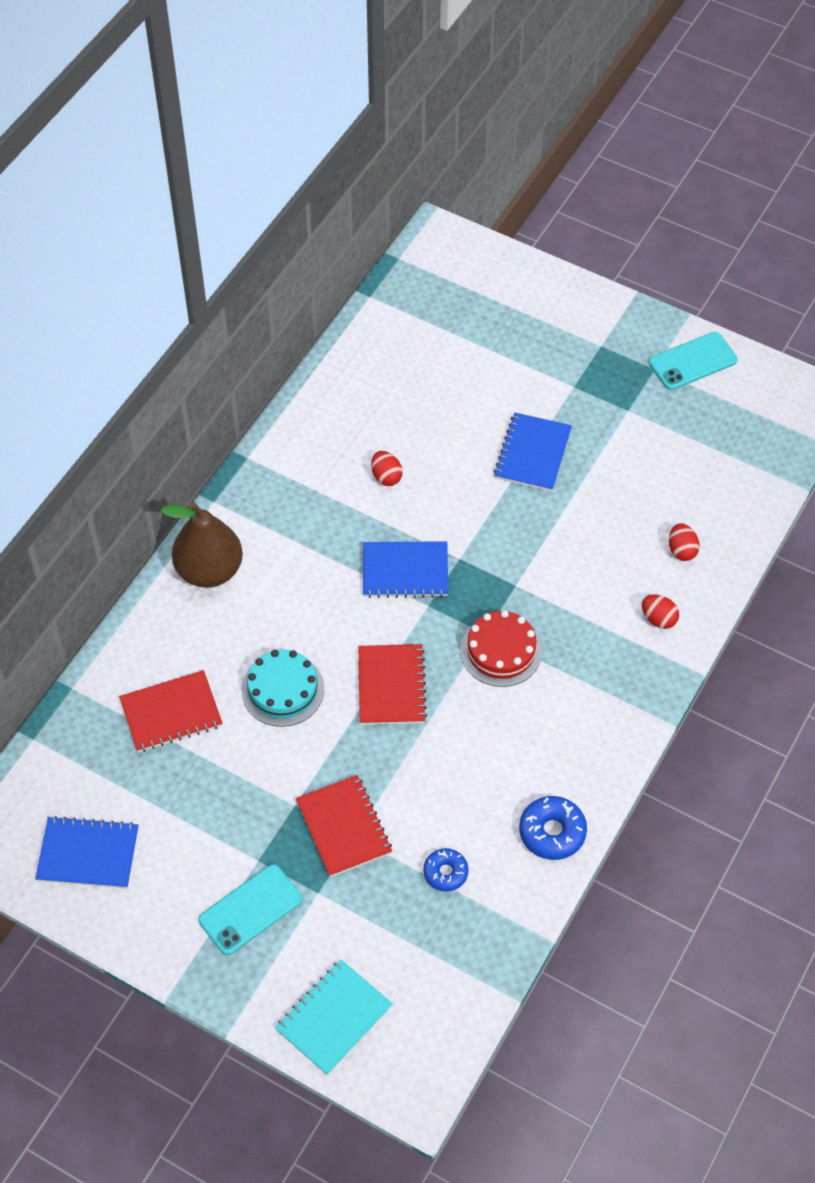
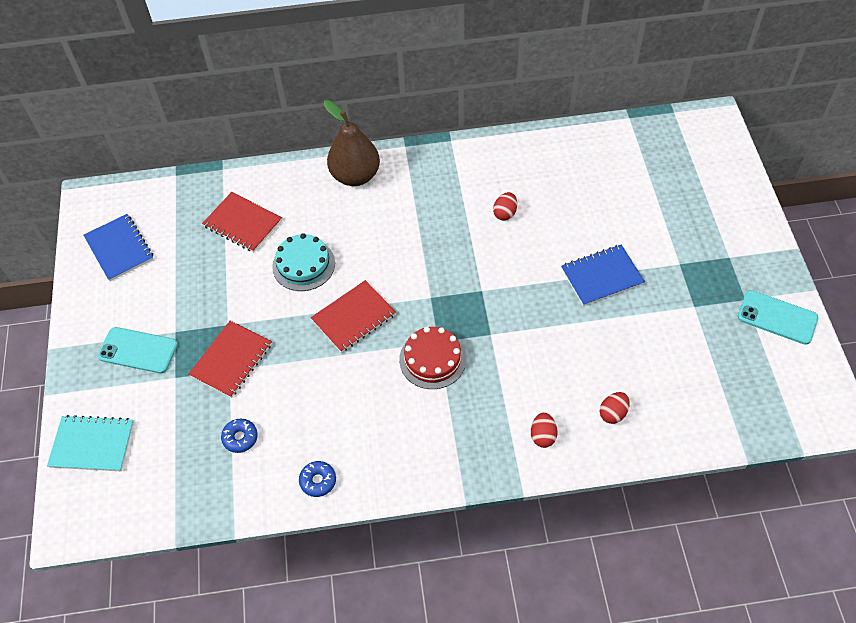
camera: 55 degrees right, 0 degrees up
blue notebook [363,541,448,598] -> none
blue donut [519,796,587,860] -> blue donut [299,461,336,497], size x0.66

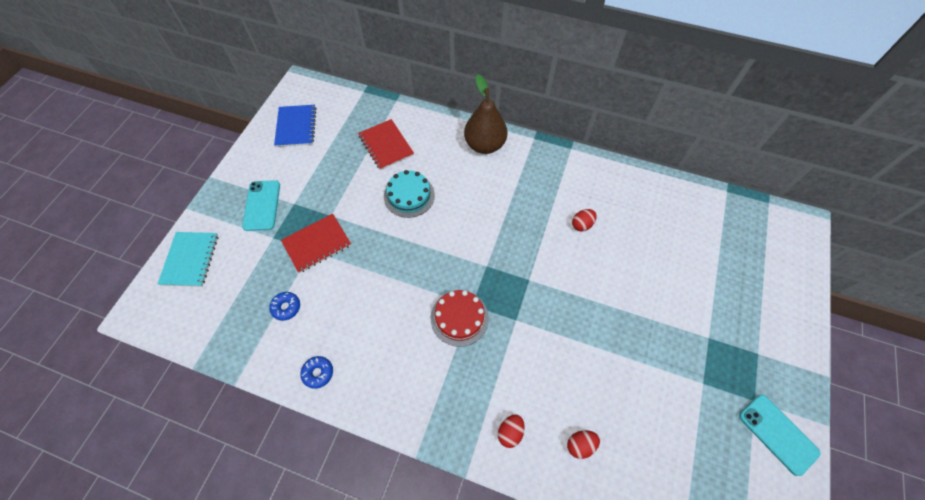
camera: 25 degrees right, 5 degrees up
turquoise notebook [47,415,134,471] -> turquoise notebook turned 60 degrees clockwise [158,232,218,287]
turquoise phone [98,327,178,374] -> turquoise phone turned 45 degrees clockwise [242,180,280,231]
red notebook [311,280,396,353] -> none
blue notebook [561,245,645,306] -> none

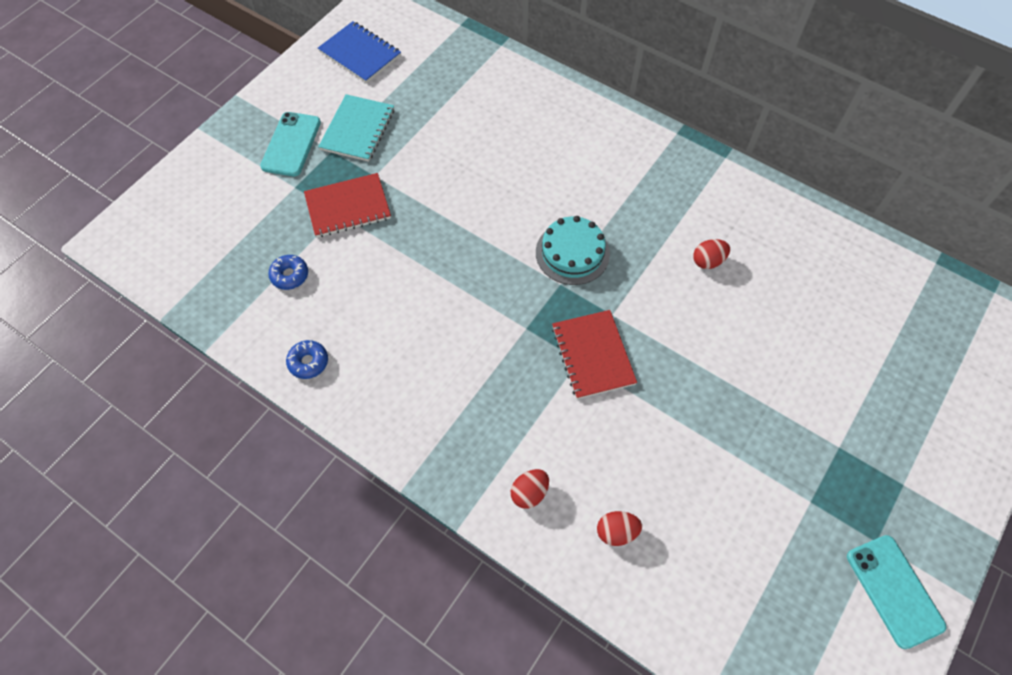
camera: 15 degrees right, 0 degrees up
turquoise notebook [158,232,218,287] -> turquoise notebook moved to [318,94,394,162]
blue notebook [274,105,316,147] -> blue notebook turned 60 degrees counterclockwise [318,21,401,83]
red notebook [358,119,414,170] -> red notebook moved to [552,310,637,399]
turquoise cake [384,170,435,218] -> turquoise cake moved to [536,216,610,285]
red cake [431,290,489,347] -> none
brown pear [464,74,508,154] -> none

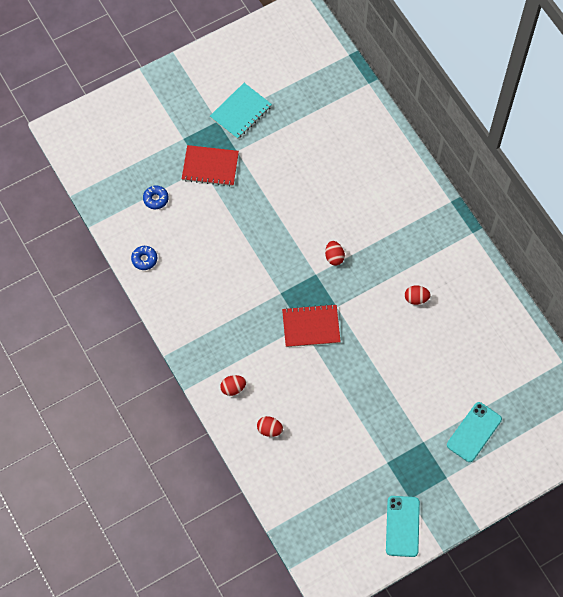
camera: 25 degrees right, 5 degrees up
turquoise phone [260,112,321,176] -> turquoise phone moved to [447,402,502,462]
blue notebook [318,21,401,83] -> none
turquoise cake [536,216,610,285] -> red egg [325,241,345,265]
red notebook [552,310,637,399] -> red notebook turned 75 degrees clockwise [282,304,341,347]

